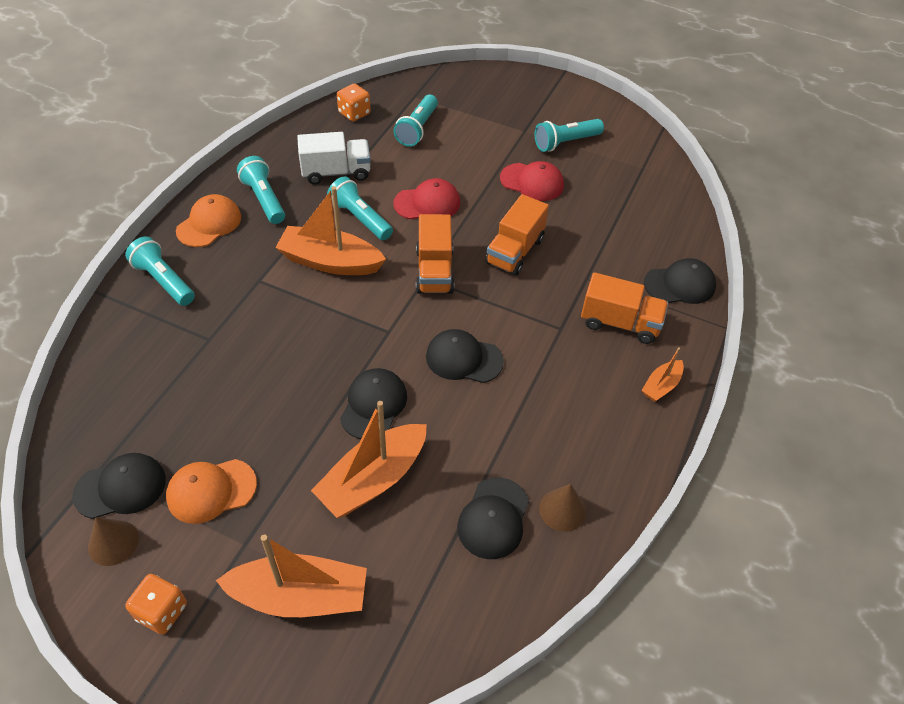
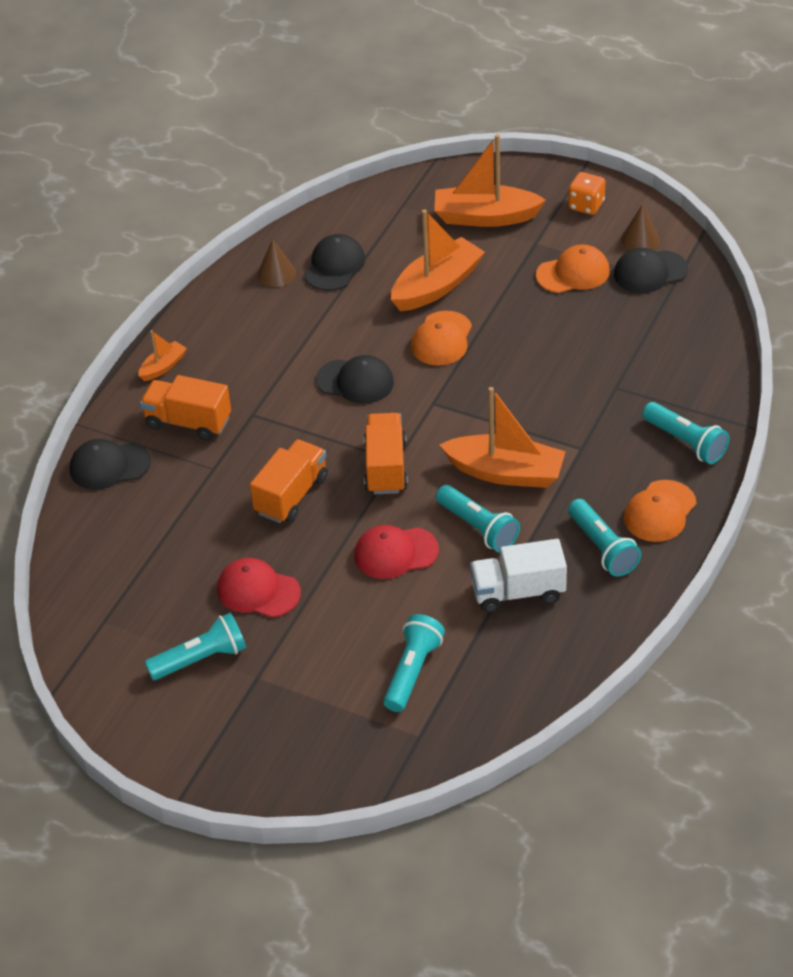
camera: 175 degrees left, 5 degrees down
orange dice [337,84,371,122] -> none
black cap [340,368,407,439] -> orange cap [411,311,472,366]

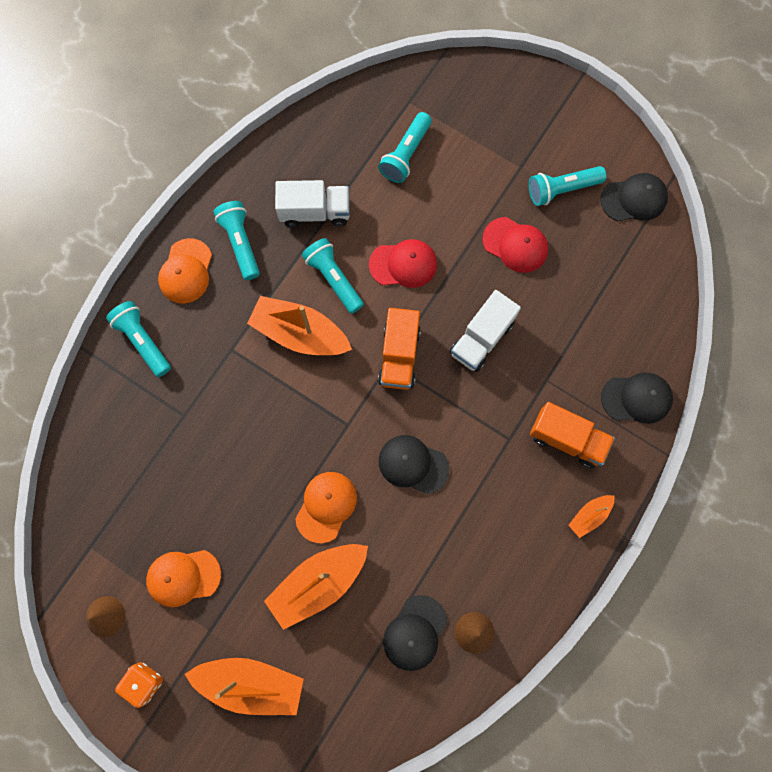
camera: 175 degrees left, 30 degrees up
orange truck [250,439,328,523] -> white truck [450,290,521,372]
black cap [614,248,688,293] -> black cap moved to [600,173,668,221]
orange cap [624,480,696,542] -> orange cap turned 150 degrees clockwise [158,238,212,304]

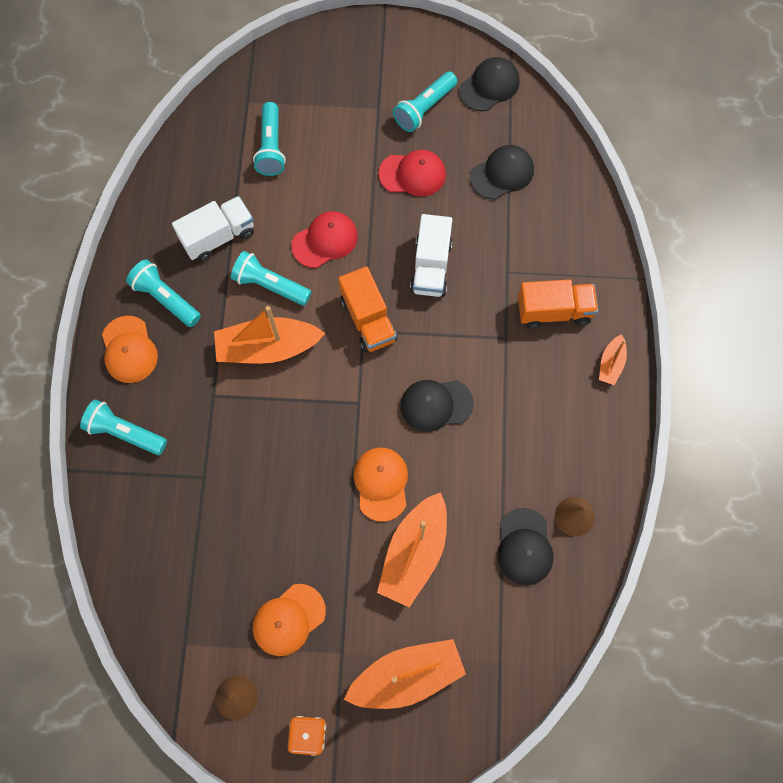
camera: 30 degrees left, 5 degrees down
black cap [601,372,673,424] -> black cap moved to [470,145,534,200]

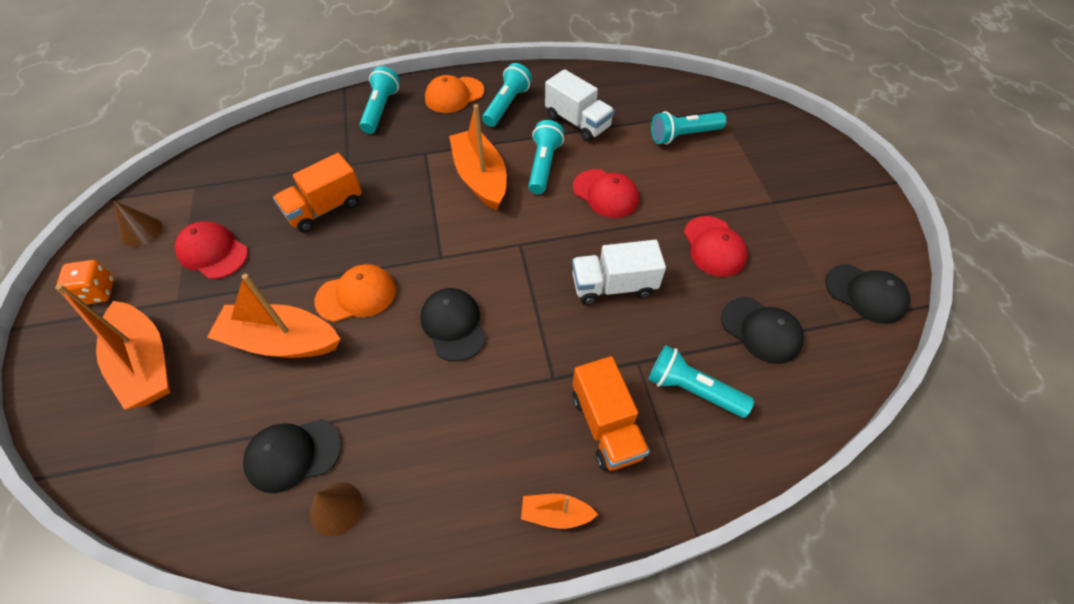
camera: 75 degrees right, 15 degrees down
orange cap [253,584,326,656] -> red cap [175,221,248,279]
orange truck [338,266,397,353] -> orange truck moved to [273,153,362,233]
turquoise flashlight [393,72,457,132] -> turquoise flashlight moved to [648,345,754,418]

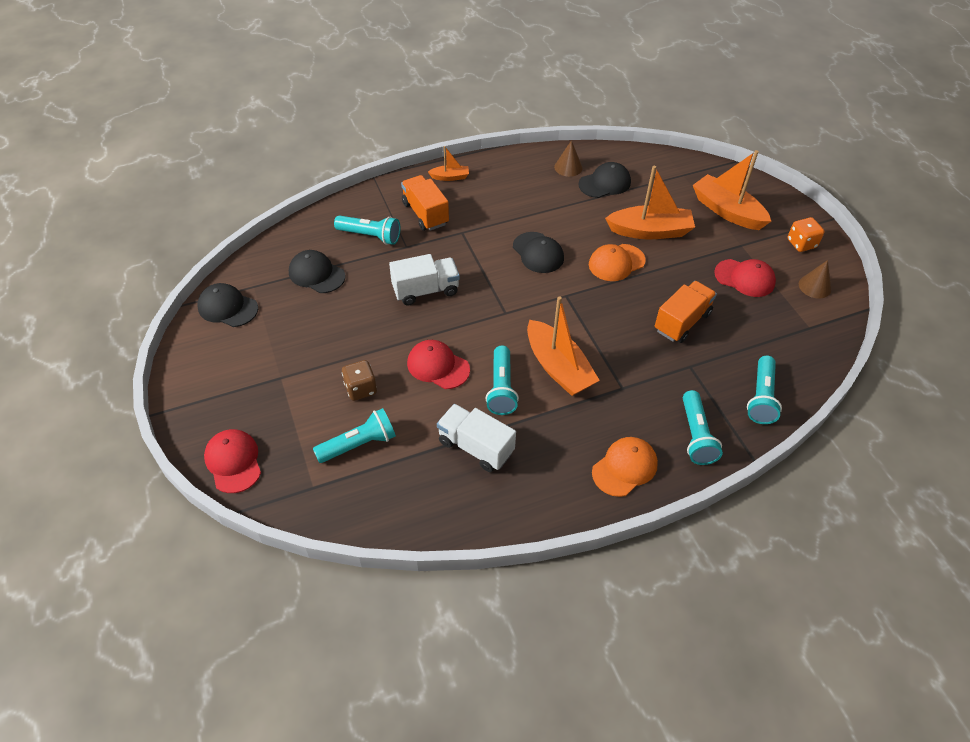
camera: 170 degrees right, 5 degrees down
turquoise flashlight [482,63,532,127] -> turquoise flashlight moved to [747,356,782,424]
red cap [684,216,748,277] -> red cap moved to [204,429,261,493]
none -> brown dice [342,360,377,401]

